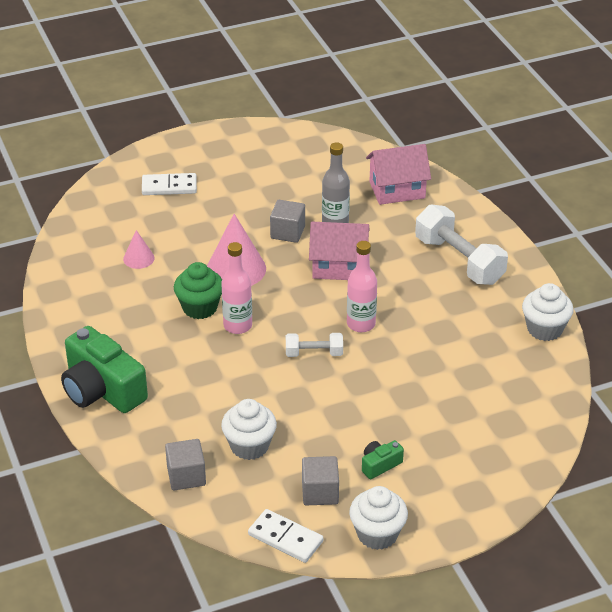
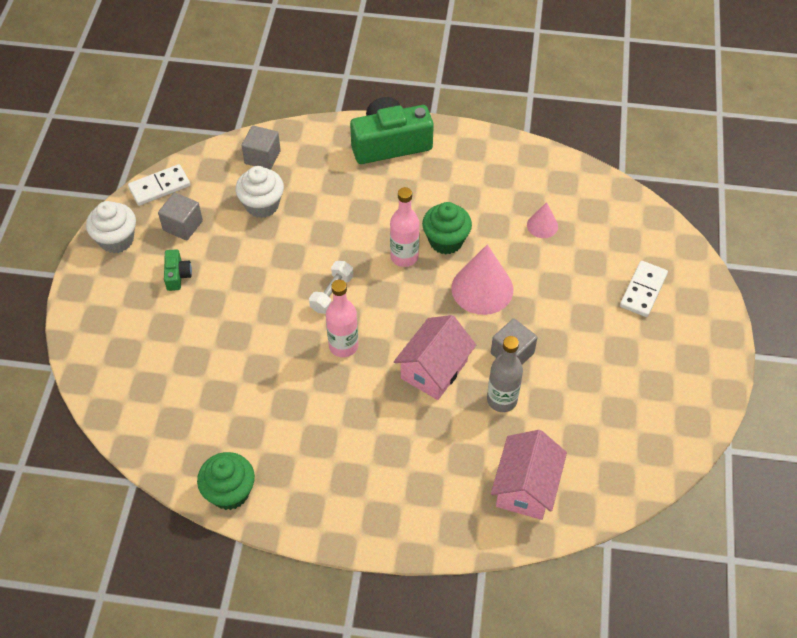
camera: 120 degrees right, 15 degrees up
white dumbbell [415,205,508,285] -> none
white cupcake [522,283,573,341] -> green cupcake [197,452,255,510]

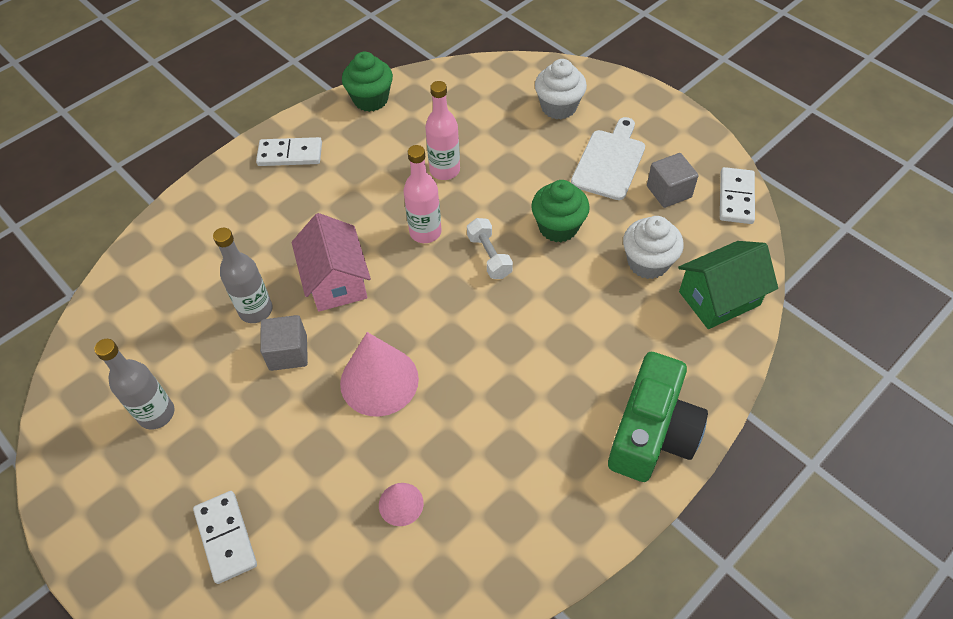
camera: 130 degrees right, 0 degrees up
white cupcake [86,201,136,253] -> white cupcake moved to [535,59,587,119]
green camera [164,249,192,291] -> white cutting board [571,117,645,200]
grey cube [242,126,281,170] -> green house [678,241,778,329]
pink bottle [390,187,420,267] -> pink bottle moved to [425,81,460,180]
green cupcake [422,202,472,254] -> green cupcake moved to [531,180,590,242]
pink house [491,430,567,520] -> none
none -> grey bottle [94,339,174,430]
none -> white domino [256,137,322,166]

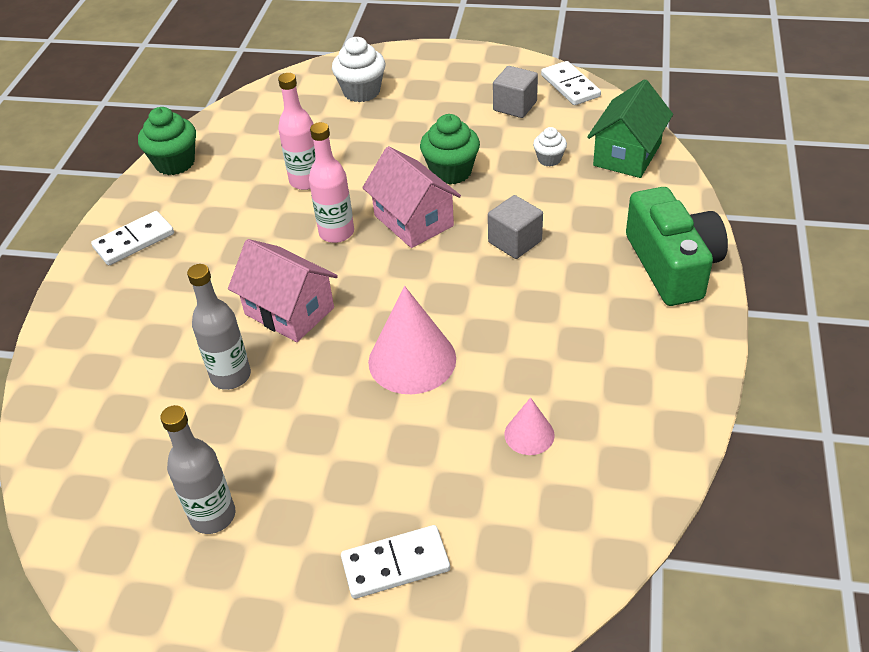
camera: 35 degrees left, 10 degrees down
white domino [193,491,257,584] -> white domino turned 45 degrees counterclockwise [341,525,450,599]
grey cube [260,315,308,371] -> grey cube moved to [488,195,543,259]
white dumbbell [467,218,513,279] -> pink house [362,146,461,248]
white cutting board [571,117,645,200] -> none
white cupcake [623,216,684,279] -> white cupcake [533,127,567,166], size x0.57

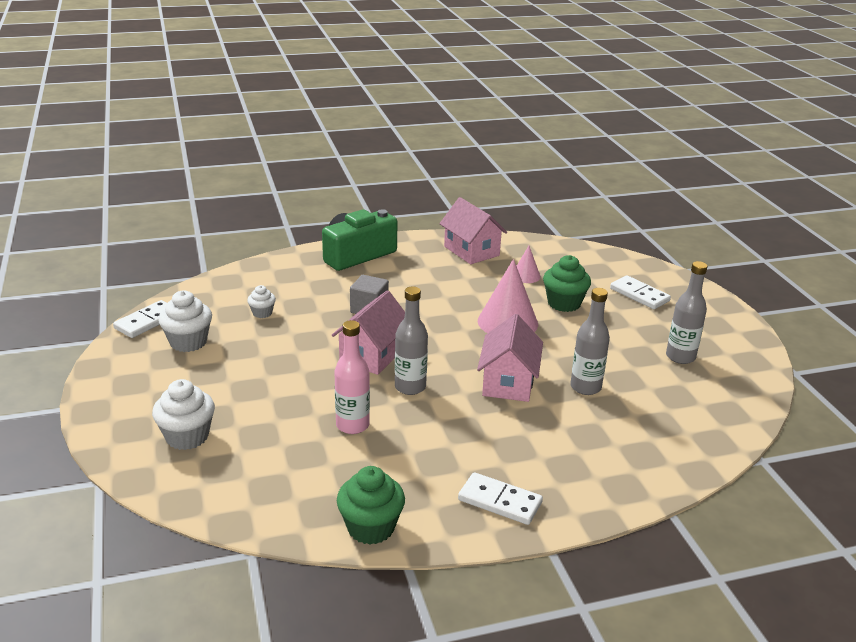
camera: 120 degrees left, 15 degrees down
pink bottle [309,122,354,243] -> grey bottle [395,287,428,395]
green cupcake [420,114,480,185] -> green cupcake moved to [543,255,591,312]
grey cube [493,66,538,118] -> white cupcake [158,290,212,352]
green house [587,79,673,178] -> none
none -> pink house [439,197,507,264]

